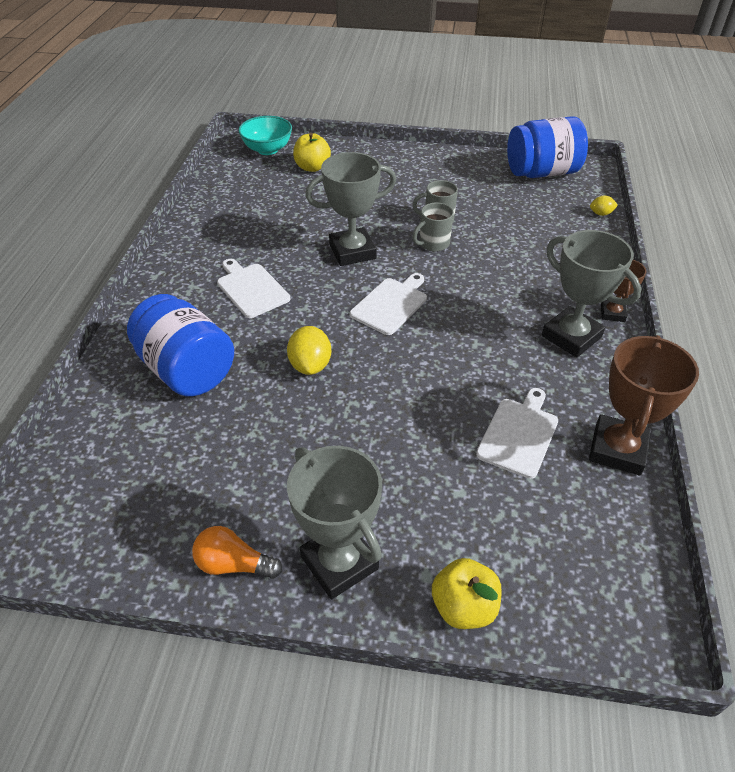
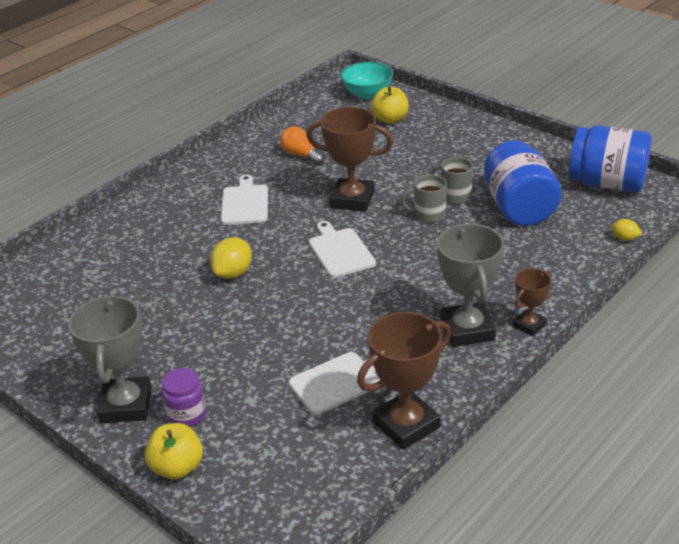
camera: 35 degrees right, 10 degrees down
blue jar [127,294,234,397] -> blue jar moved to [484,141,562,226]
orange light bulb [192,526,282,579] -> orange light bulb moved to [280,126,324,165]
grey trophy [305,152,396,266] -> brown trophy [306,107,393,212]
white cutting board [350,273,427,335] -> white cutting board turned 90 degrees counterclockwise [309,221,376,278]
none -> purple jar [161,368,207,427]

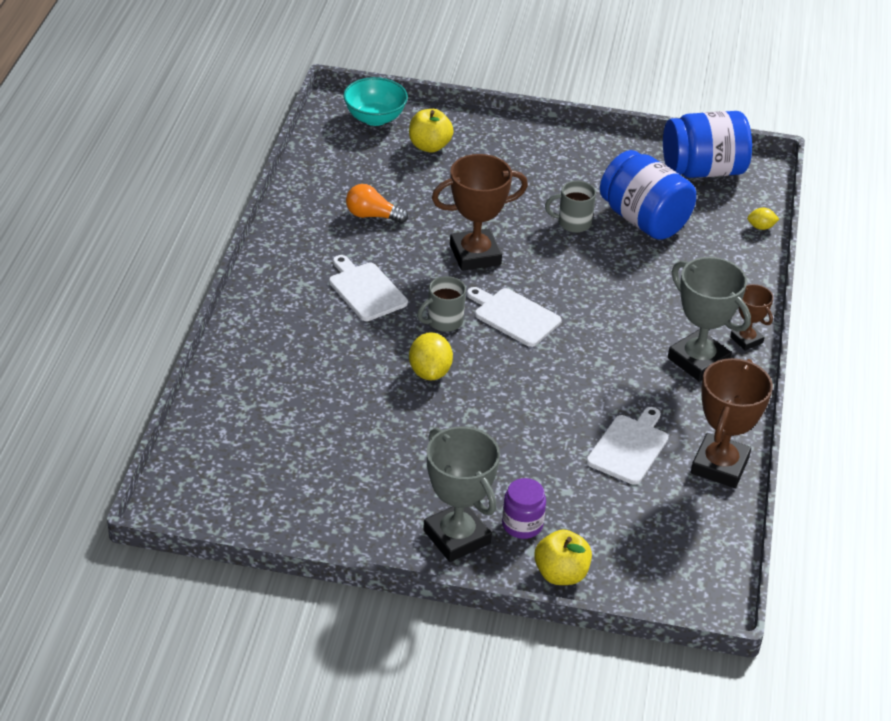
camera: 35 degrees left, 5 degrees up
grey mug [401,175,447,223] -> grey mug moved to [417,276,466,332]
brown trophy [513,269,551,336] -> brown trophy turned 45 degrees counterclockwise [730,284,774,351]

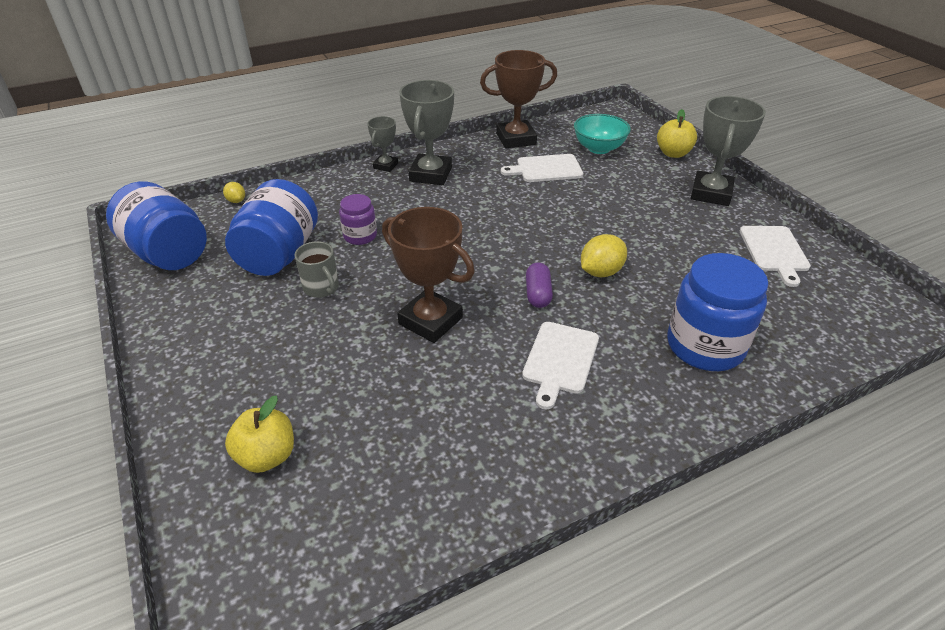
camera: 125 degrees left, 0 degrees up
turquoise bowl [343,77,408,126] -> turquoise bowl moved to [574,114,631,154]
orange light bulb [346,184,408,223] -> none
grey mug [417,276,466,332] -> purple capsule [526,262,553,308]
white cutting board [467,287,561,347] -> white cutting board moved to [740,226,811,287]
purple jar [502,478,546,539] -> purple jar moved to [339,194,377,245]
brown trophy [730,284,774,351] -> grey trophy [367,116,398,172]
none -> blue jar [667,253,768,371]

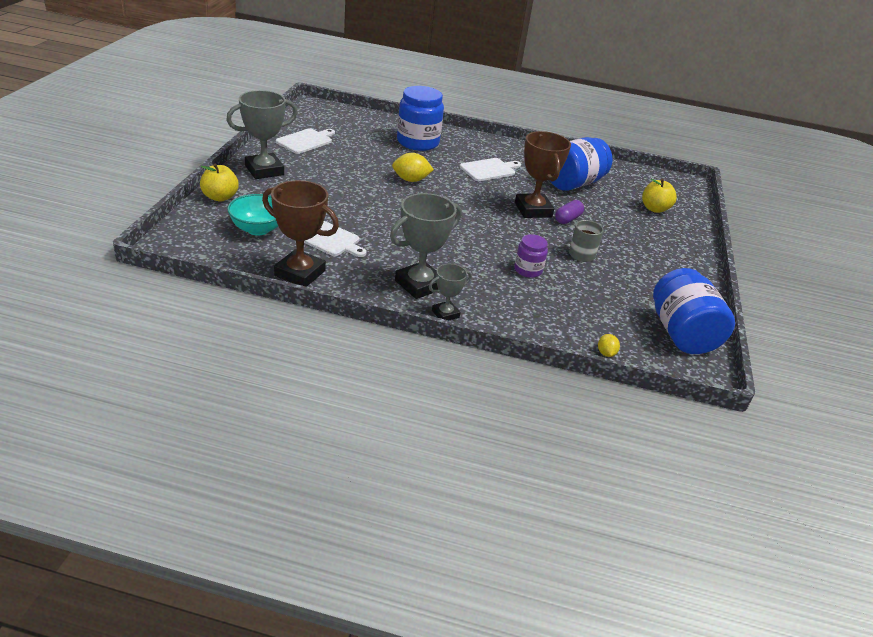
camera: 145 degrees left, 5 degrees down
blue jar [225,179,318,276] -> blue jar moved to [550,137,613,191]
purple capsule [526,262,553,308] -> purple capsule moved to [555,200,584,224]

